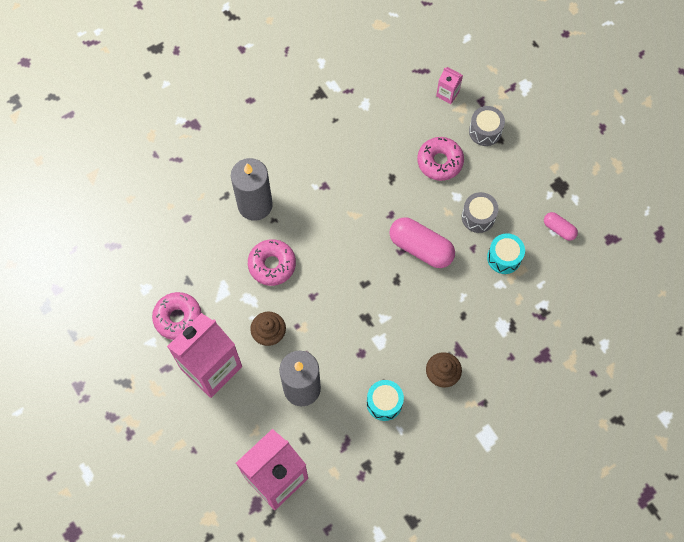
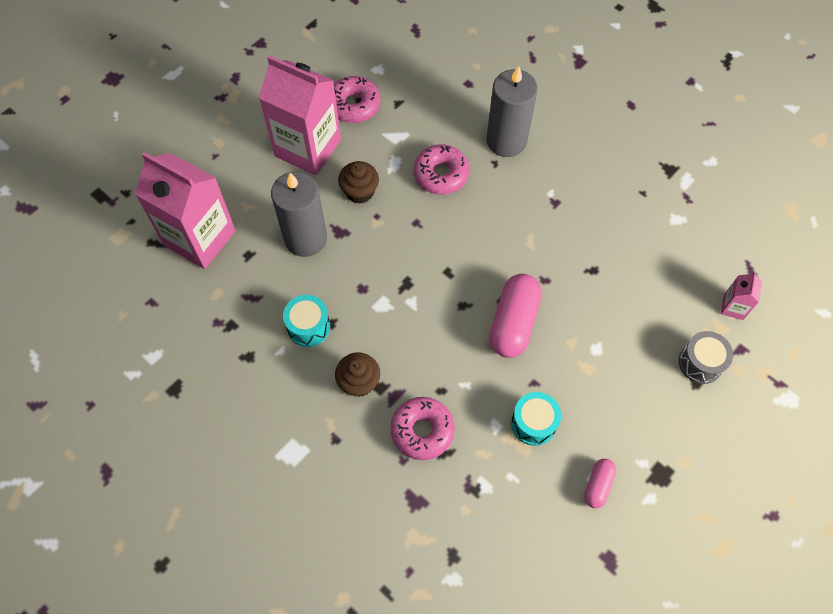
camera: 75 degrees right, 5 degrees down
pink donut [417,137,464,181] -> pink donut moved to [390,397,455,460]
grey drum [462,192,499,233] -> none

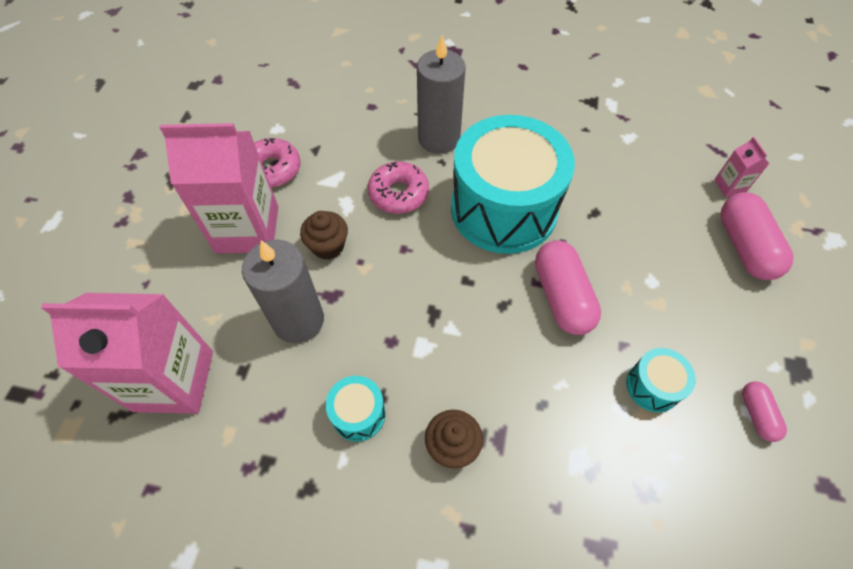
camera: 30 degrees left, 5 degrees down
pink donut [390,397,455,460] -> none
grey drum [679,331,733,384] -> pink capsule [721,192,794,280]
none -> turquoise drum [451,115,575,254]

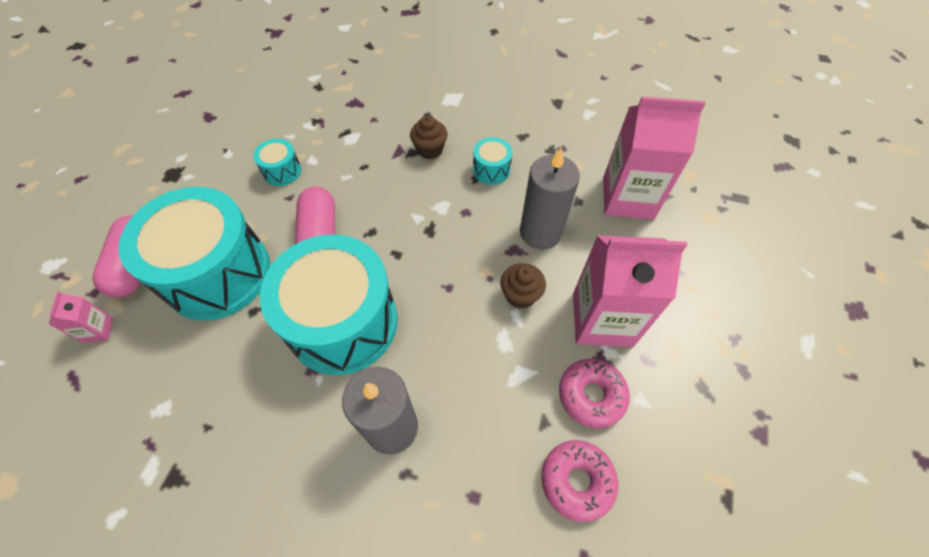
camera: 175 degrees left, 0 degrees up
pink donut [368,161,429,214] -> pink donut moved to [541,440,618,522]
pink capsule [742,381,787,442] -> none
none -> turquoise drum [119,187,270,321]

